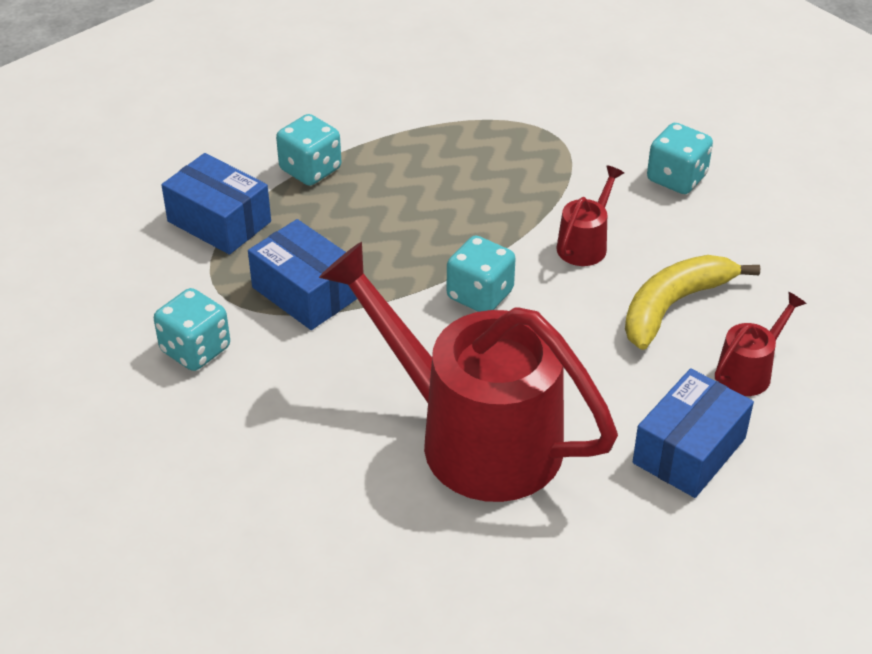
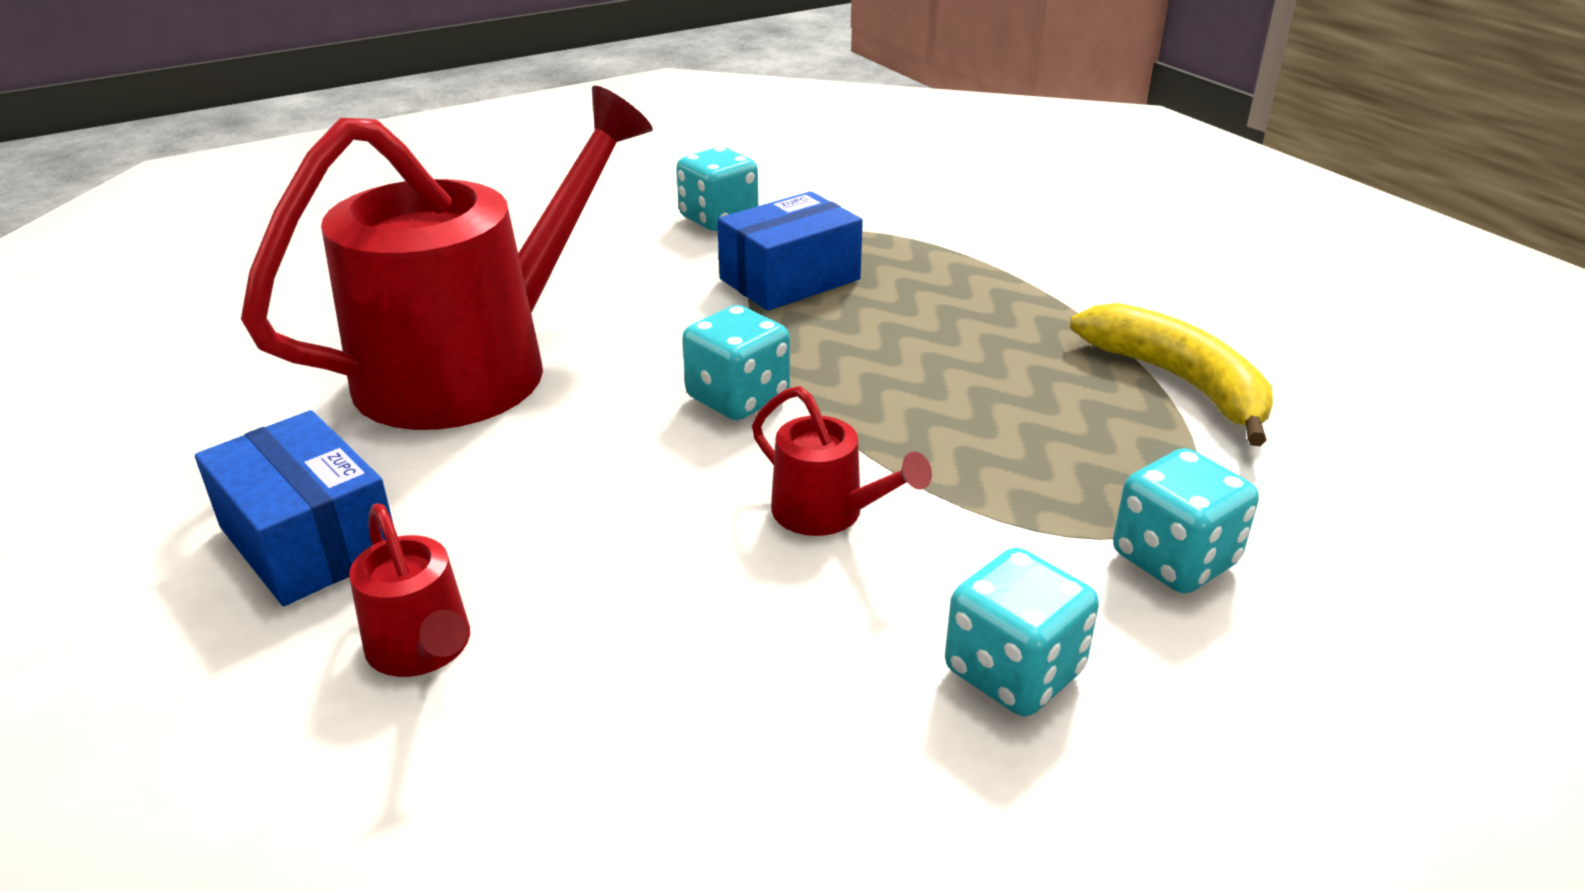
camera: 100 degrees right, 10 degrees down
blue box [161,153,271,255] -> none
turquoise dice [276,114,341,186] -> turquoise dice moved to [1113,448,1259,593]
yellow banana [625,255,760,350] -> yellow banana moved to [1070,303,1273,446]

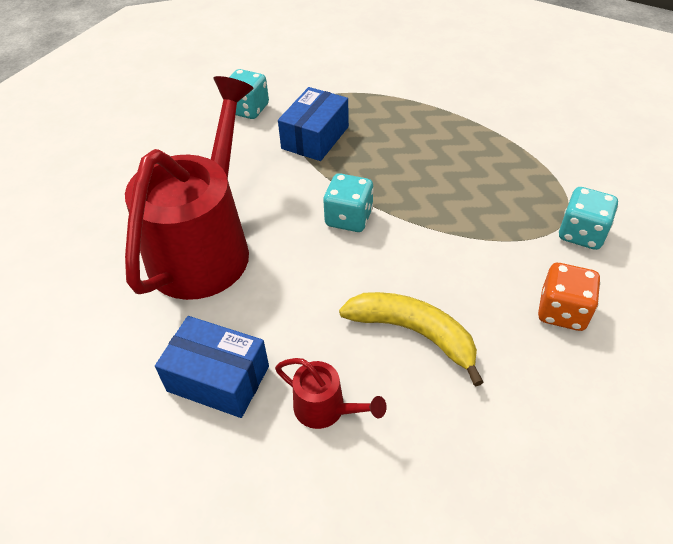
camera: 25 degrees left, 15 degrees up
red watering can [752,386,932,536] -> none
turquoise dice [945,547,1099,716] -> orange dice [538,263,601,331]
yellow banana [1070,303,1273,446] -> yellow banana moved to [339,292,483,387]

